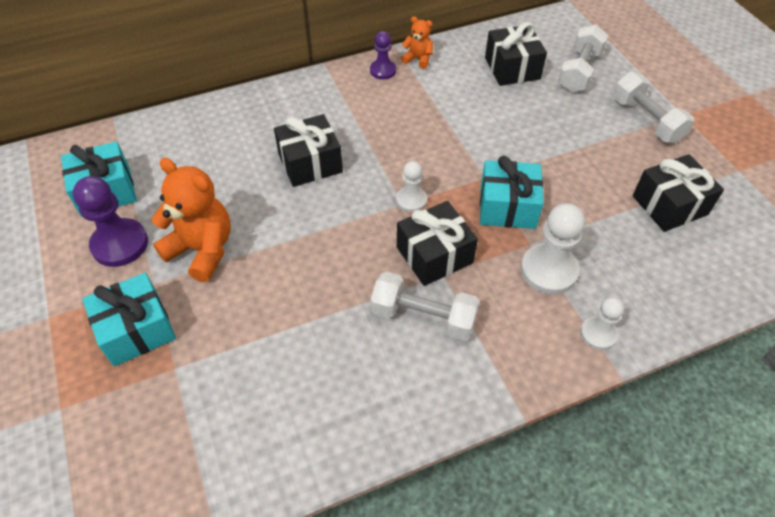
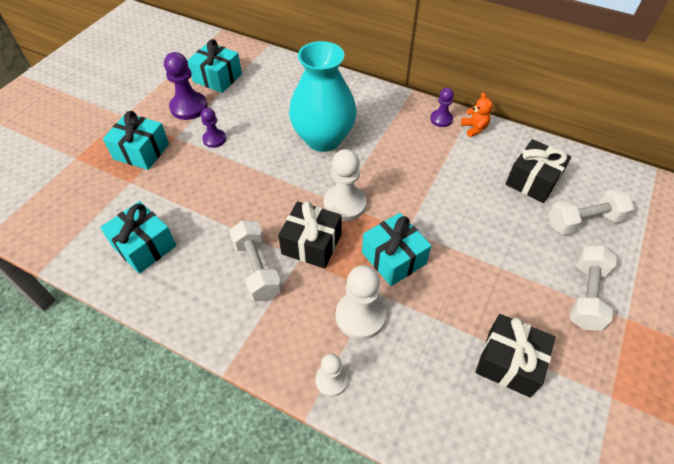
camera: 50 degrees right, 0 degrees up
orange teddy bear [151,158,231,282] -> purple pawn [201,108,226,148]
black gift [274,114,343,187] -> turquoise vase [289,41,356,152]
white pawn [396,161,427,213] -> white pawn [323,149,367,221], size x1.68
none -> turquoise gift [100,201,177,274]

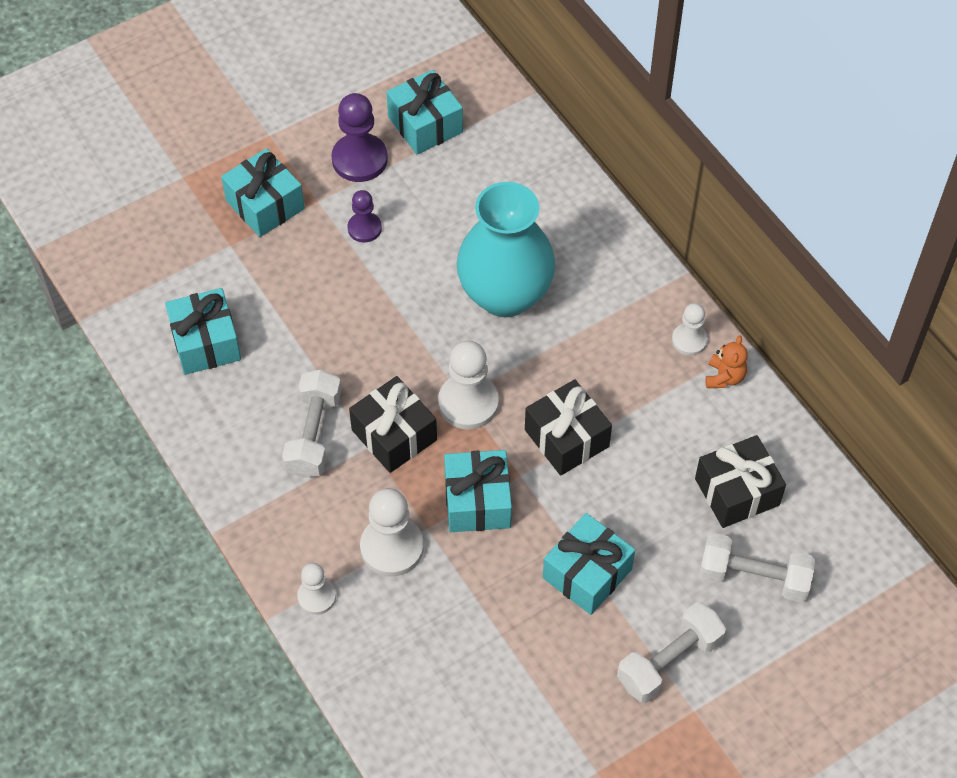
camera: 30 degrees right, 5 degrees up
purple pawn [430,88,454,127] -> white pawn [672,303,708,356]
black gift [475,314,555,397] -> black gift moved to [525,379,612,476]
none -> turquoise gift [543,513,635,615]

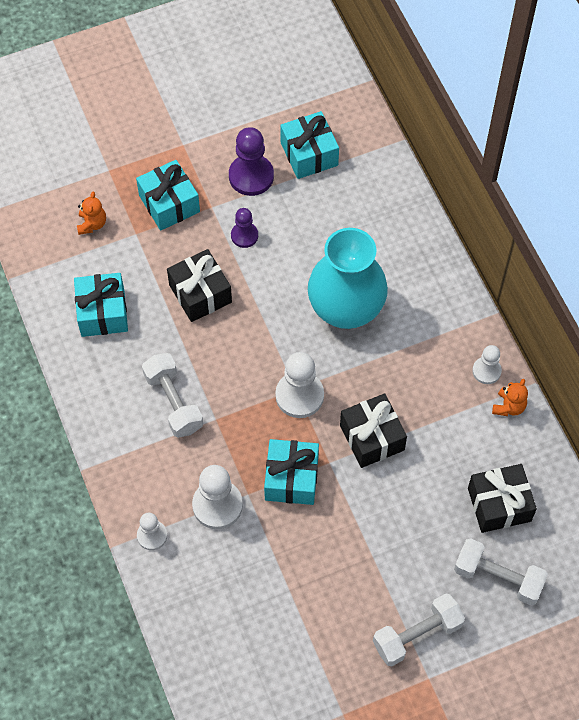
camera: 10 degrees right, 5 degrees up
white dumbbell [282,369,342,478] -> white dumbbell turned 45 degrees counterclockwise [142,353,203,438]
black gift [349,376,437,473] -> black gift moved to [167,249,232,322]
turquoise gift [543,513,635,615] -> none
none -> orange teddy bear [77,191,106,235]

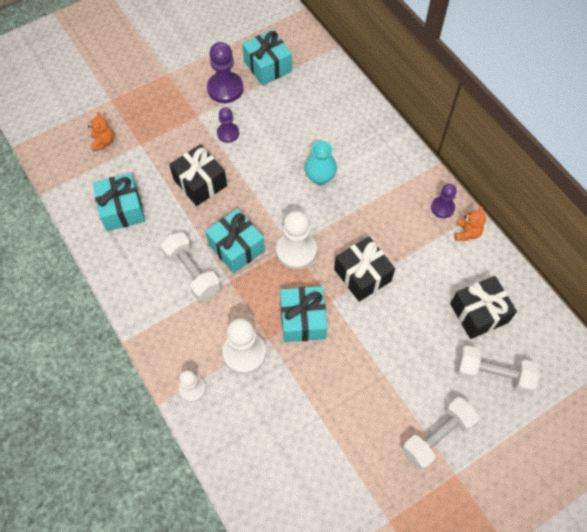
camera: 10 degrees left, 0 degrees up
turquoise gift [136,160,200,231] -> turquoise gift moved to [205,209,265,273]
turquoise vase [308,228,388,329] -> turquoise vase [305,141,337,185], size x0.50
white pawn [472,345,502,384] -> purple pawn [431,184,456,218]

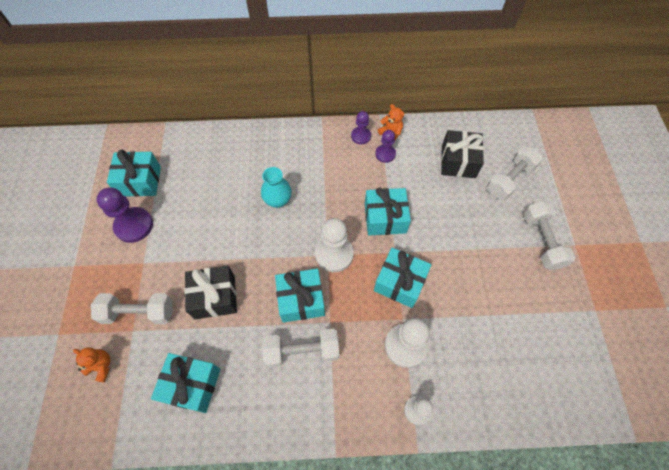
camera: 60 degrees left, 0 degrees up
purple pawn [217,107,239,143] -> purple pawn moved to [375,130,396,163]
black gift [334,236,395,302] -> turquoise gift [365,187,411,236]
none -> white dumbbell [91,293,173,324]

